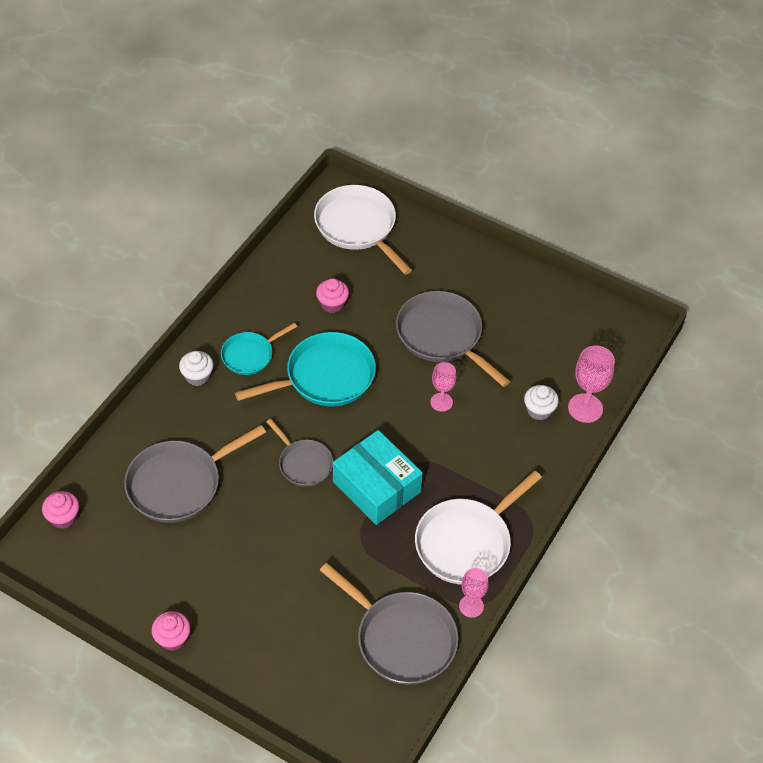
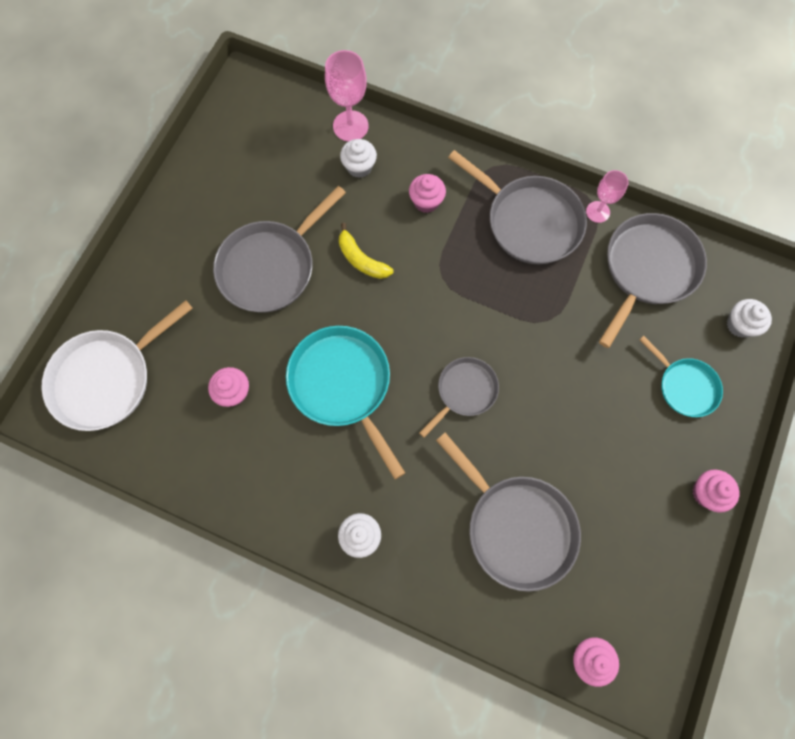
camera: 95 degrees left, 20 degrees up
turquoise pan [221,323,297,375] -> turquoise pan moved to [639,336,723,417]
turquoise box [333,430,423,525] -> none
white pan [415,471,542,585] -> grey pan [448,150,587,264]
pink goblet [430,362,456,412] -> yellow banana [339,223,393,279]
none -> pink cupcake [409,174,446,213]
none -> white cupcake [727,299,772,338]

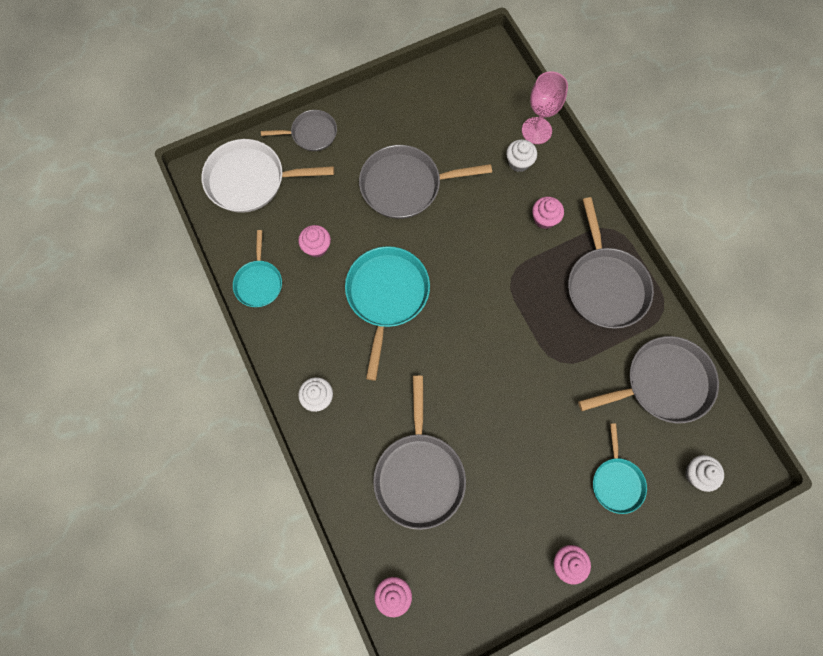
camera: 40 degrees right, 0 degrees up
yellow banana [339,223,393,279] -> none
grey pan [419,357,499,438] -> grey pan moved to [261,110,337,151]
pink goblet [586,170,629,223] -> none
none -> turquoise pan [233,230,282,307]

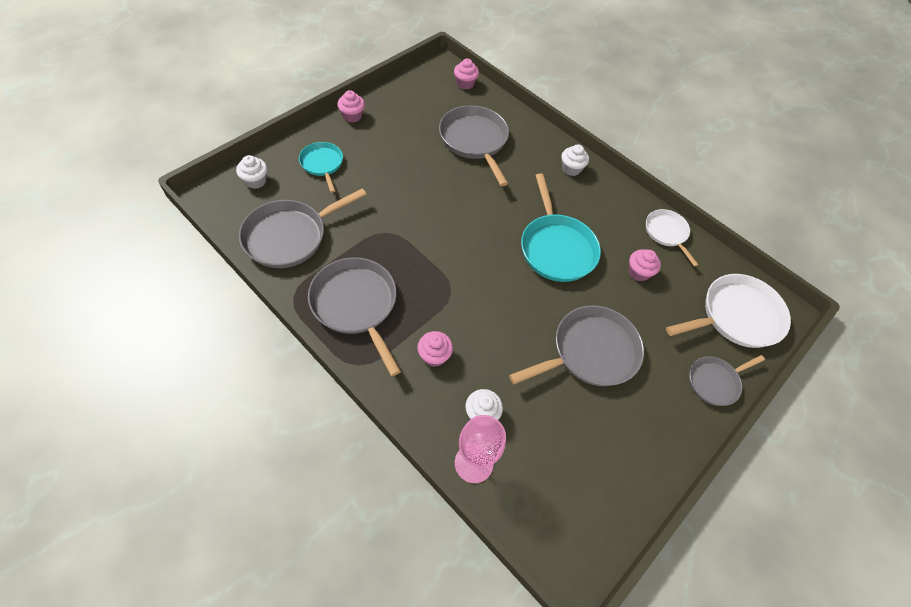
camera: 155 degrees right, 15 degrees down
turquoise pan [233,230,282,307] -> white pan [646,209,699,267]

